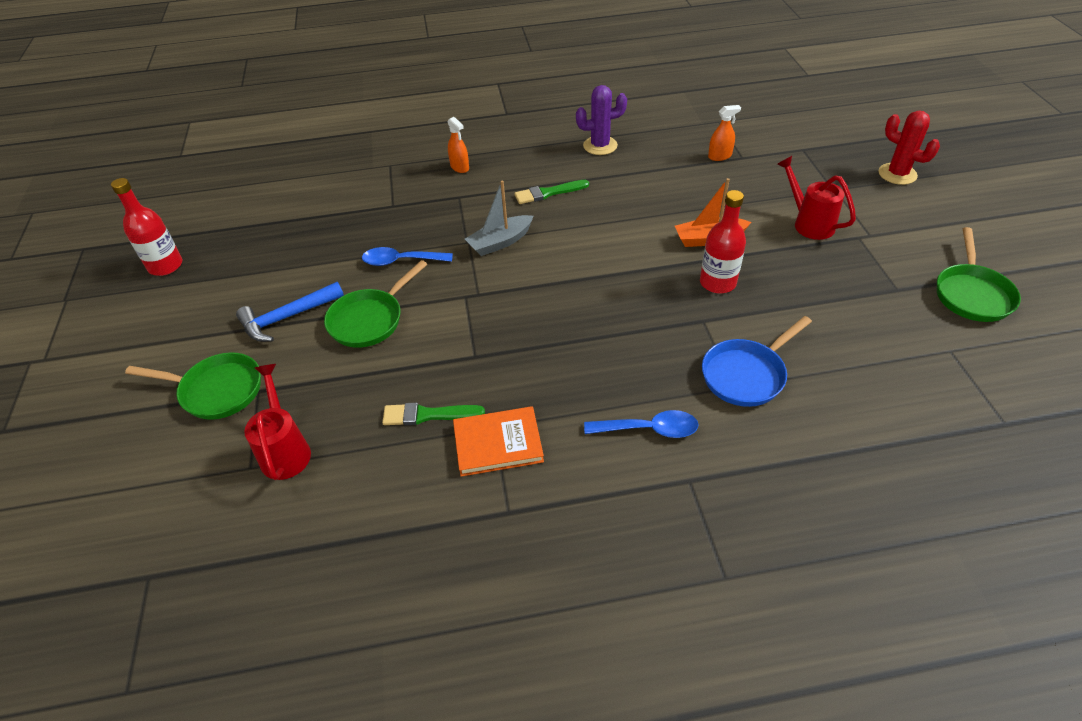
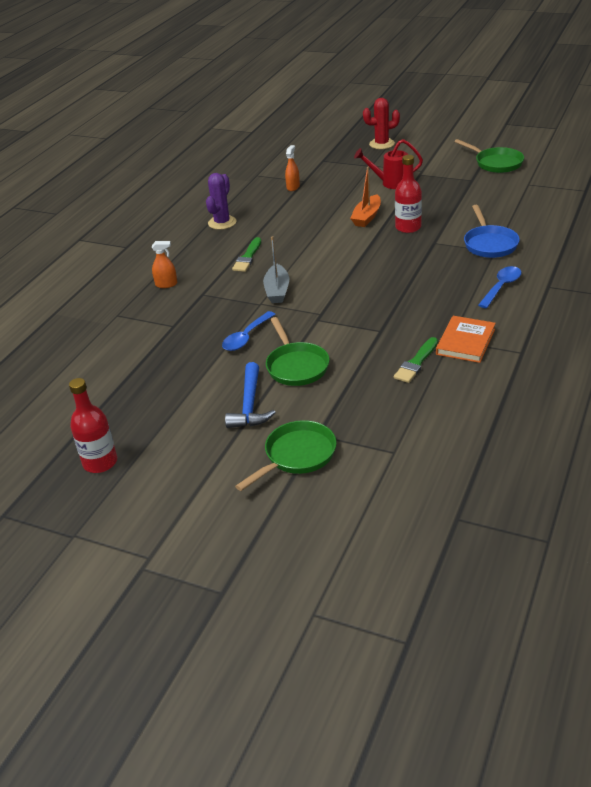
camera: 55 degrees left, 10 degrees down
red watering can [244,364,311,480] -> none

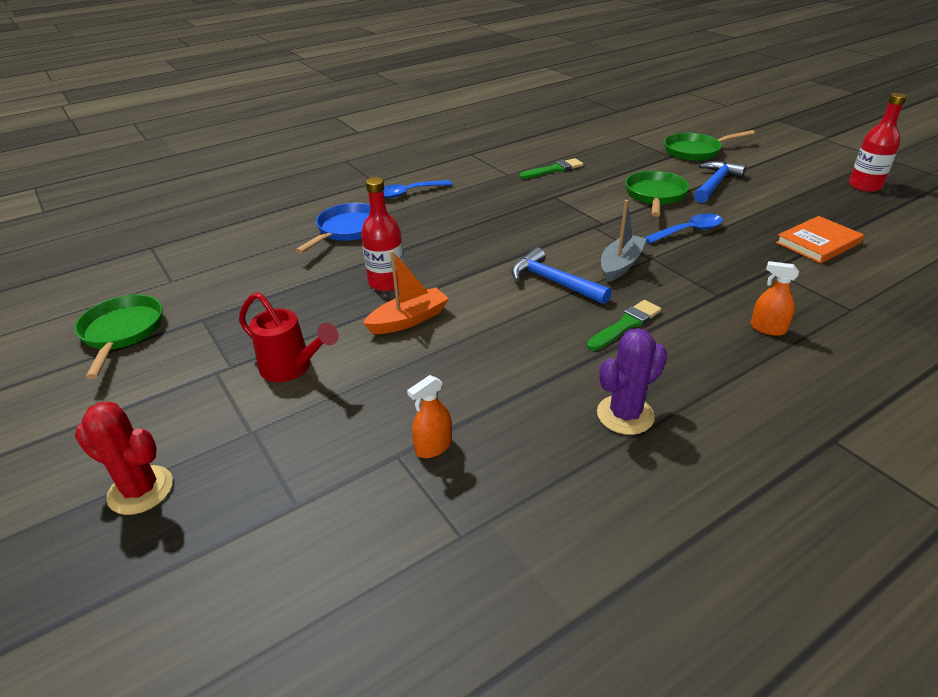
camera: 150 degrees left, 0 degrees up
orange book [436,316,496,363] -> orange book moved to [776,216,864,264]
none -> blue hammer [511,247,611,304]

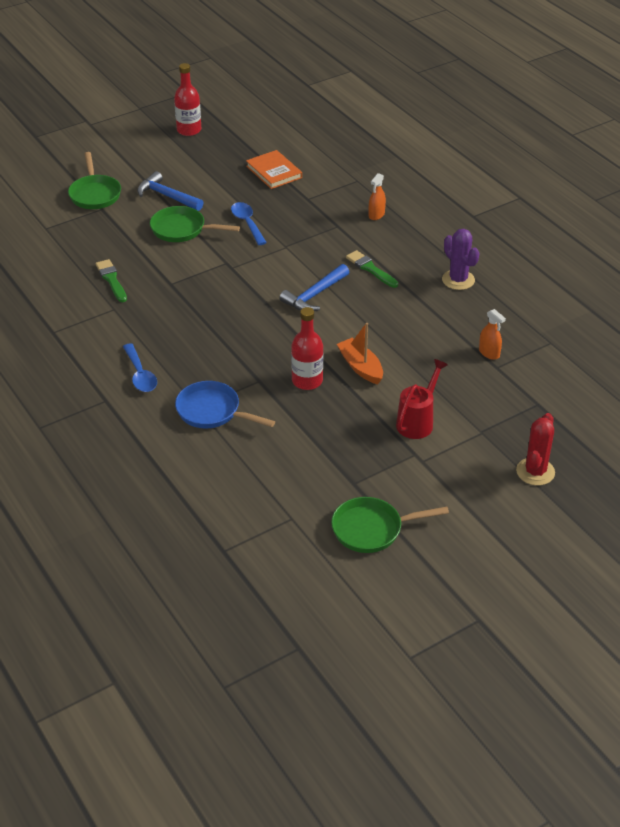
camera: 90 degrees left, 5 degrees up
grey boat [601,200,646,282] -> none

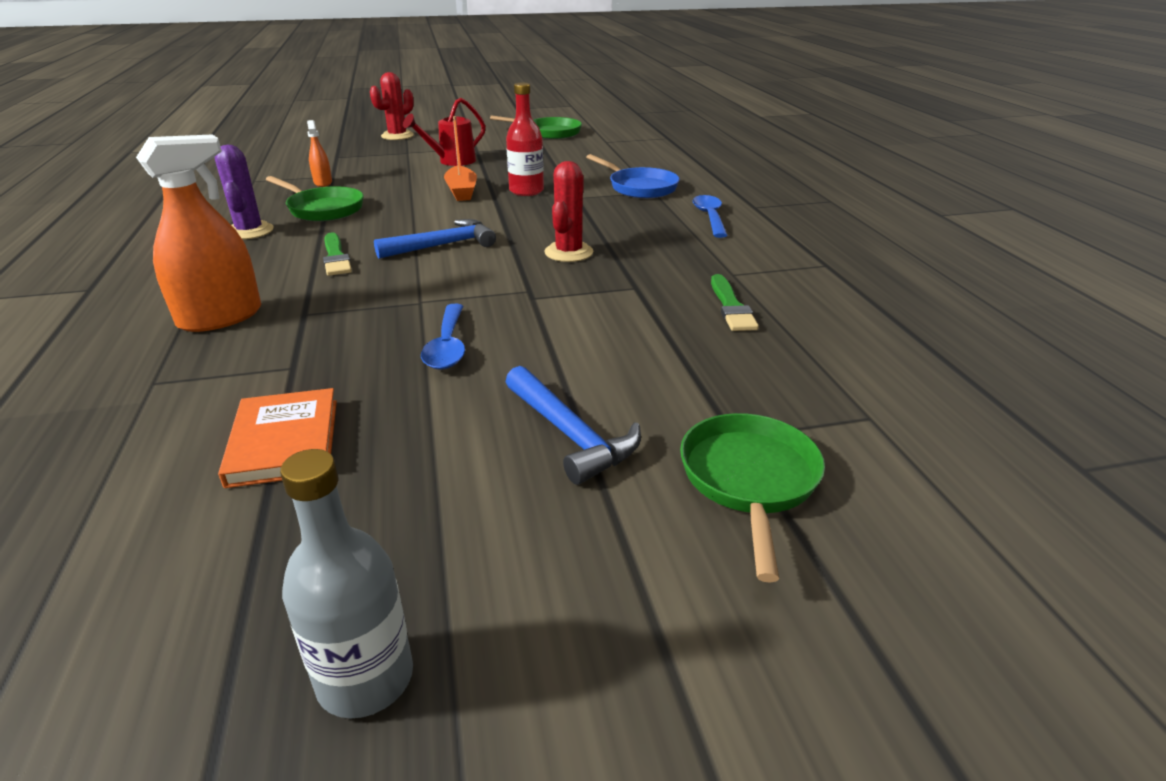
camera: 160 degrees left, 10 degrees down
green pan [150,206,240,242] -> green pan moved to [266,176,364,221]
red bottle [174,63,201,136] -> grey bottle [280,449,413,718]
orange spray bottle [369,173,386,220] -> orange spray bottle [136,134,261,332], size x1.97
none -> red cactus [544,161,593,262]

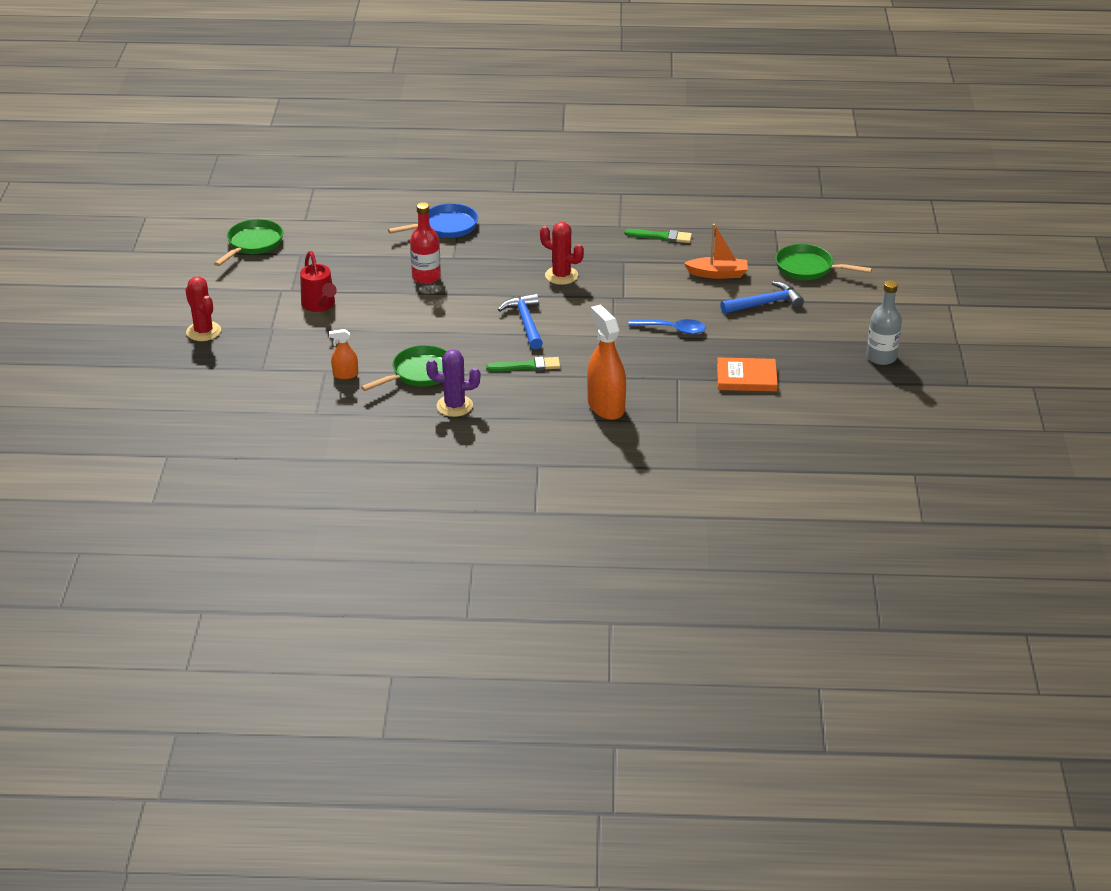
camera: 75 degrees left, 5 degrees up
orange boat [444,116,477,201] -> orange boat moved to [684,224,748,279]
blue spoon [693,195,728,238] -> none

